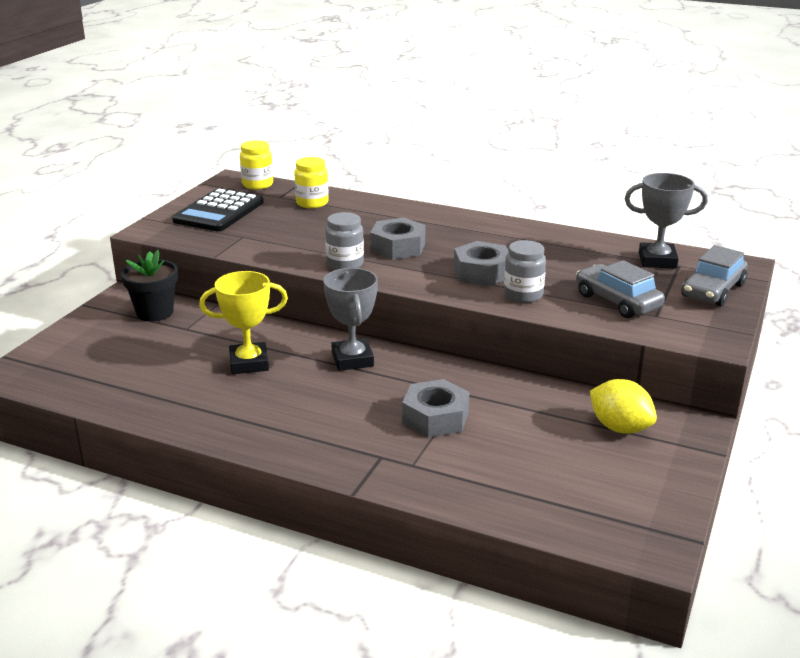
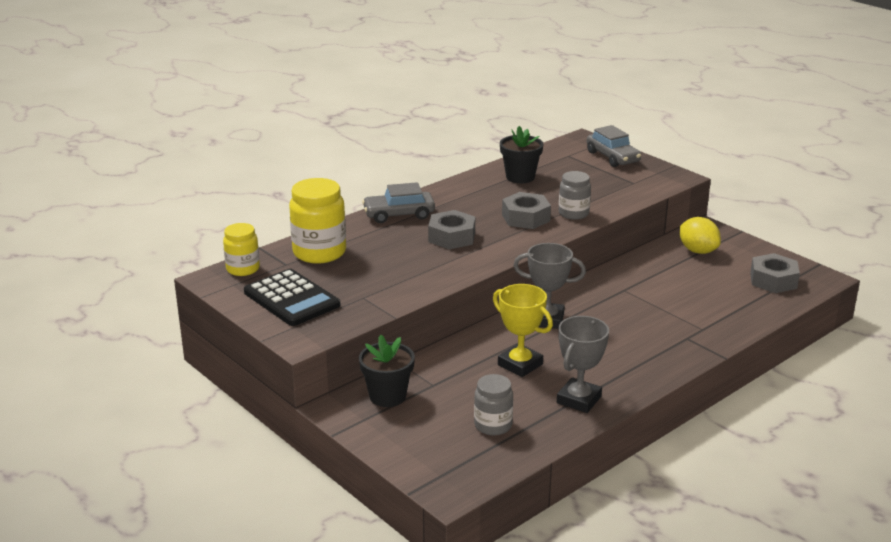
camera: 65 degrees left, 0 degrees up
yellow trophy [199,271,288,374] -> yellow trophy turned 60 degrees counterclockwise [493,284,553,377]
yellow jar [294,157,329,208] -> yellow jar [289,178,346,264], size x1.64
grey jar [325,212,364,270] -> grey jar moved to [474,374,513,435]
grey nut [402,379,469,438] -> grey nut moved to [750,253,800,293]
grey car [576,260,665,318] -> grey car moved to [362,182,435,223]
yellow lemon [590,379,657,434] -> yellow lemon turned 75 degrees clockwise [680,217,721,254]
grey trophy [625,173,708,269] -> grey trophy moved to [557,316,609,413]
none -> black flower pot [500,126,543,183]

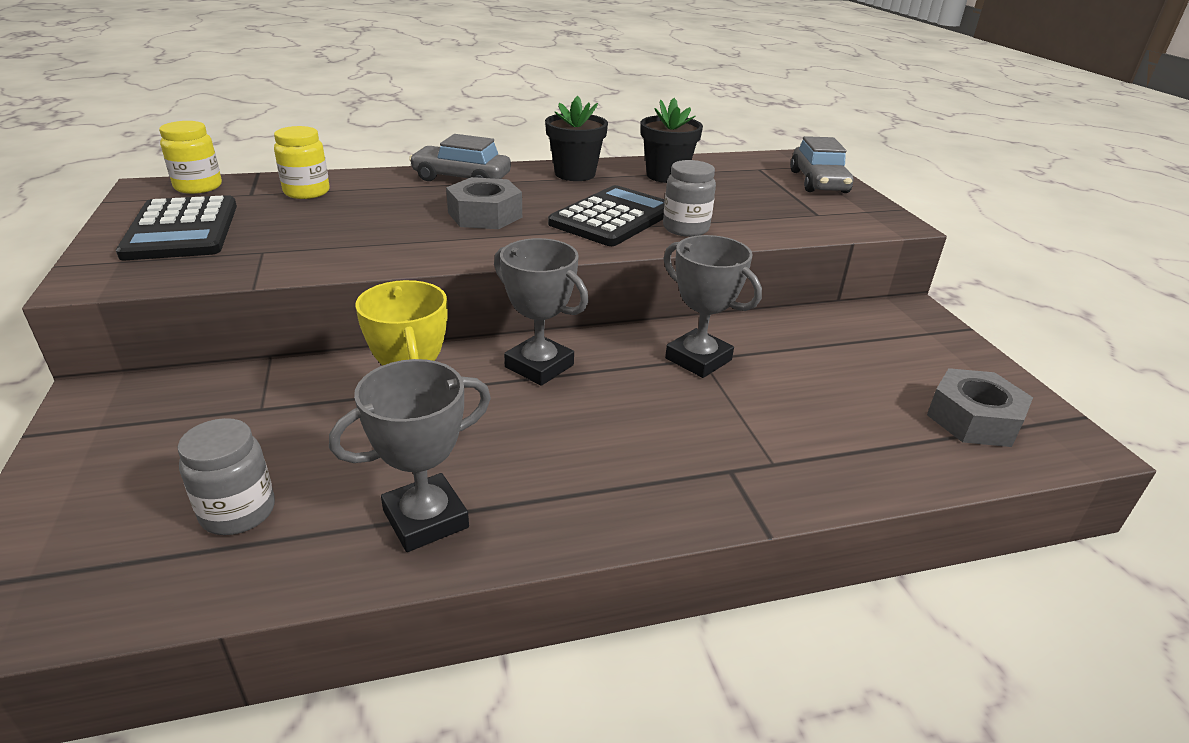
camera: 25 degrees right, 5 degrees up
yellow jar [289,178,346,264] -> yellow jar [274,126,330,199], size x0.61
black flower pot [359,334,415,407] -> black flower pot moved to [545,96,608,181]
grey nut [502,192,551,229] -> black calculator [548,185,665,246]
yellow lemon [680,217,721,254] -> none
none -> grey trophy [664,235,762,378]

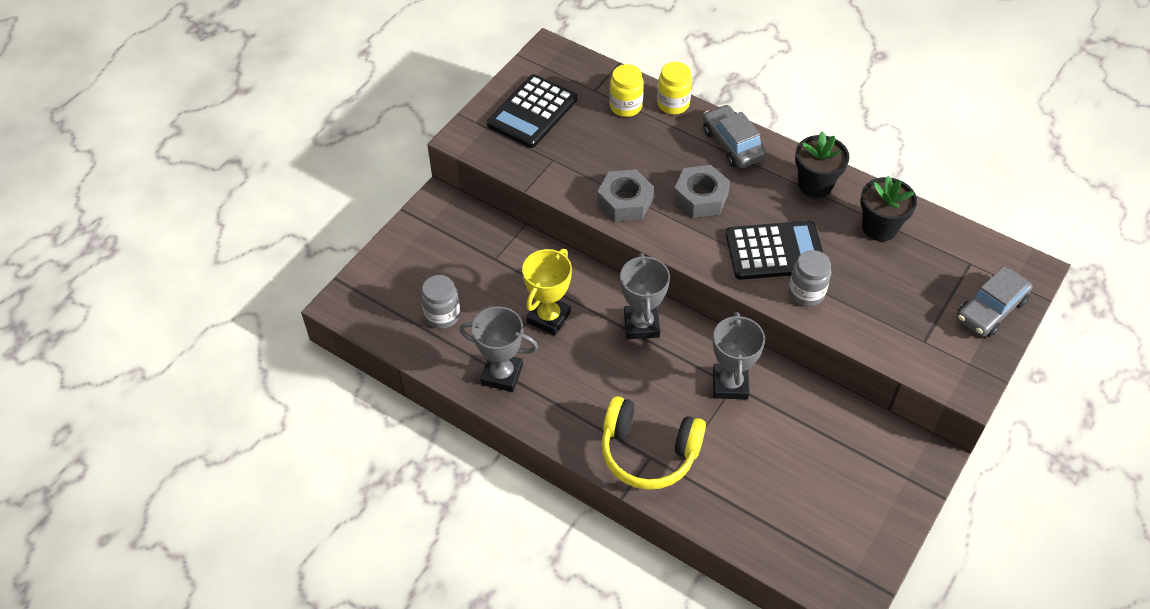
camera: 50 degrees right, 20 degrees up
yellow jar [159,121,222,194] -> yellow jar moved to [657,62,692,114]
grey nut [927,368,1033,447] -> grey nut moved to [597,169,654,222]
none -> yellow headphones [601,396,706,490]

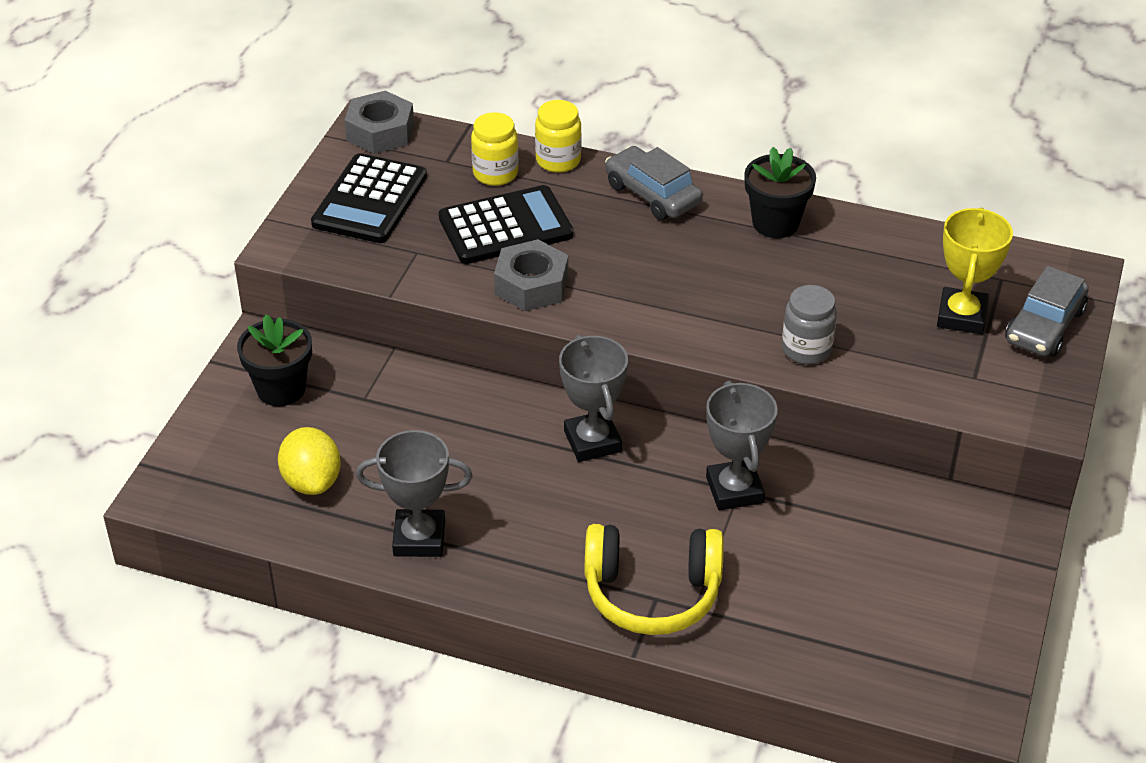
camera: 15 degrees left, 10 degrees down
grey jar [421,275,460,329] -> yellow lemon [278,427,341,495]
yellow trophy [522,249,572,335] -> yellow trophy moved to [937,207,1013,334]
grey nut [673,165,730,218] -> grey nut moved to [345,91,414,154]
black calculator [726,221,823,280] -> black calculator moved to [439,185,574,264]
black flower pot [861,176,917,241] -> black flower pot moved to [237,314,312,406]

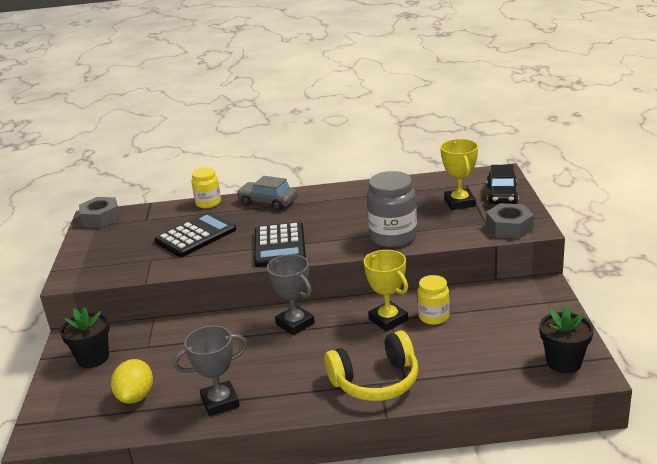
camera: 20 degrees left, 15 degrees down
yellow lemon [278,427,341,495] -> yellow lemon turned 45 degrees clockwise [111,359,153,404]
black calculator [311,153,427,243] -> black calculator moved to [254,222,306,267]
yellow jar [471,113,518,186] -> yellow jar moved to [417,275,450,325]
grey nut [494,239,568,311] -> grey nut moved to [486,203,534,239]
grey trophy [706,381,778,510] -> yellow trophy [364,250,408,331]
black flower pot [744,147,816,238] -> black flower pot moved to [539,305,594,373]
grey jar [782,285,837,365] -> grey jar [367,171,417,247], size x1.64
grey car [1005,266,1089,357] -> black car [487,165,519,205]

